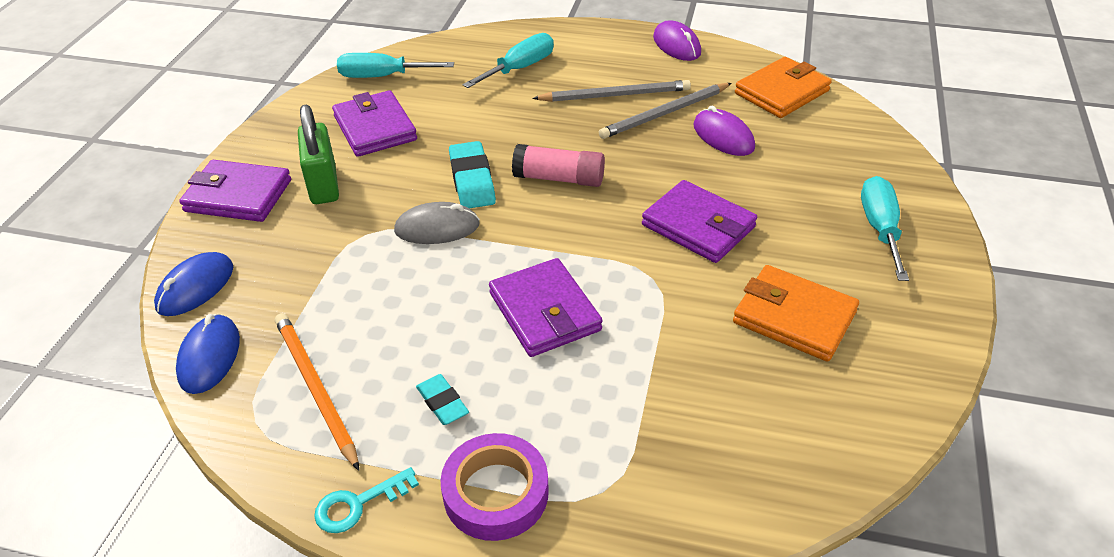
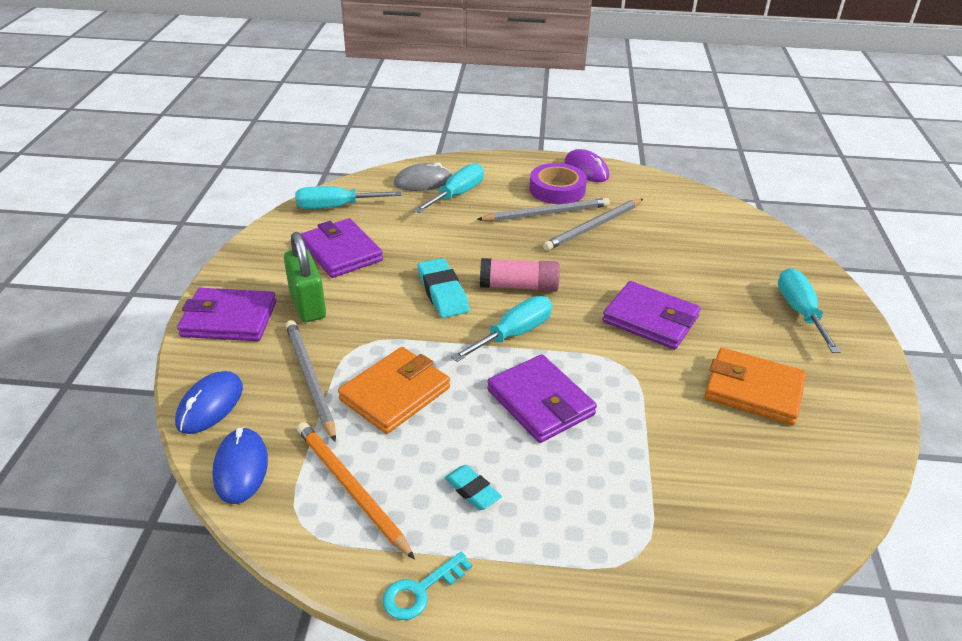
camera: 10 degrees left, 5 degrees down
grey mouse [394,202,480,244] -> grey mouse moved to [394,162,452,191]
purple tape [440,433,549,541] -> purple tape moved to [530,163,587,204]
purple mouse [693,106,755,156] -> none
orange wallet [735,57,832,118] -> orange wallet moved to [338,347,450,434]
none -> grey pencil [286,320,336,442]
none -> turquoise screwdriver [451,296,552,362]

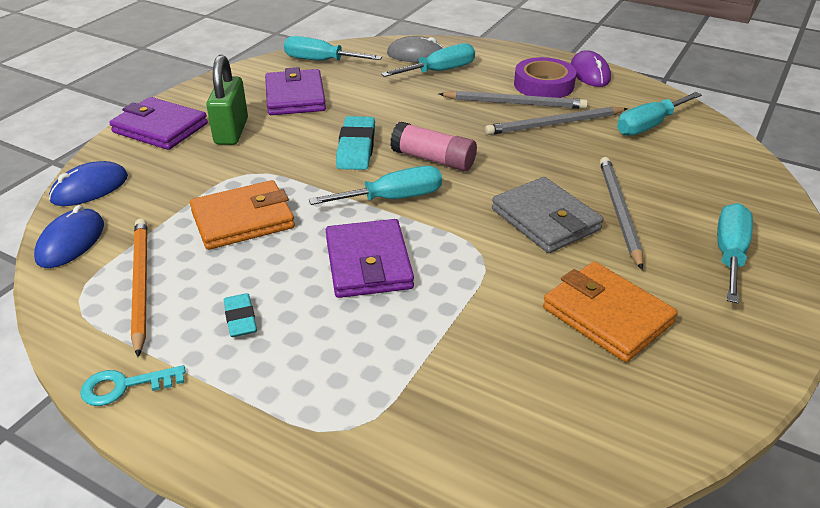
camera: 25 degrees right, 0 degrees up
grey pencil [286,320,336,442] -> grey pencil moved to [600,157,643,270]
purple wallet [602,281,701,349] -> grey wallet [492,177,604,253]
none -> turquoise screwdriver [617,92,702,136]

